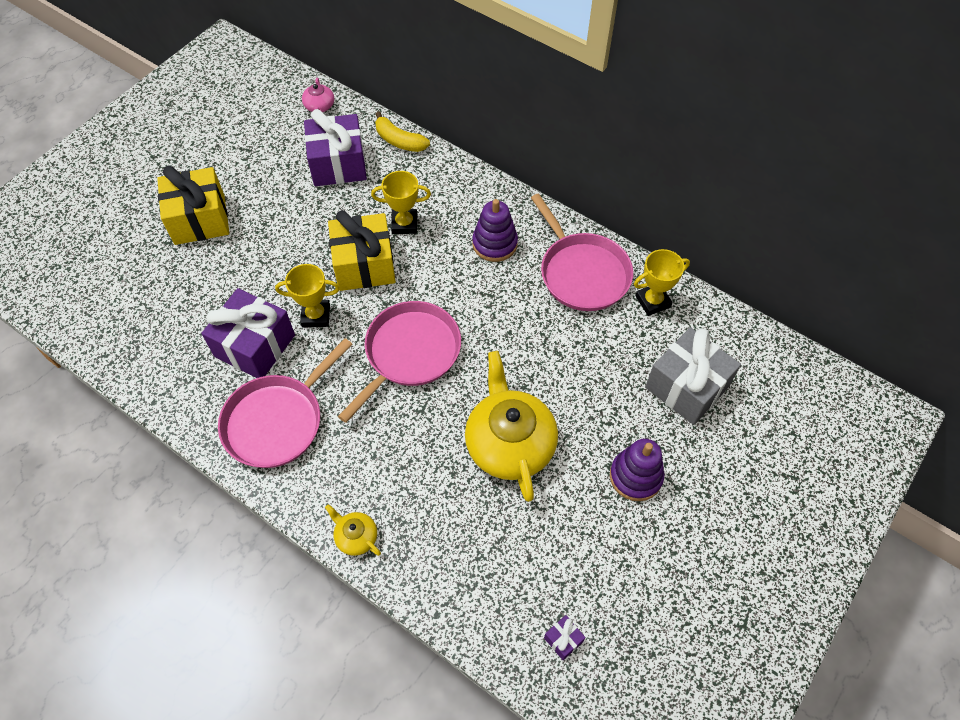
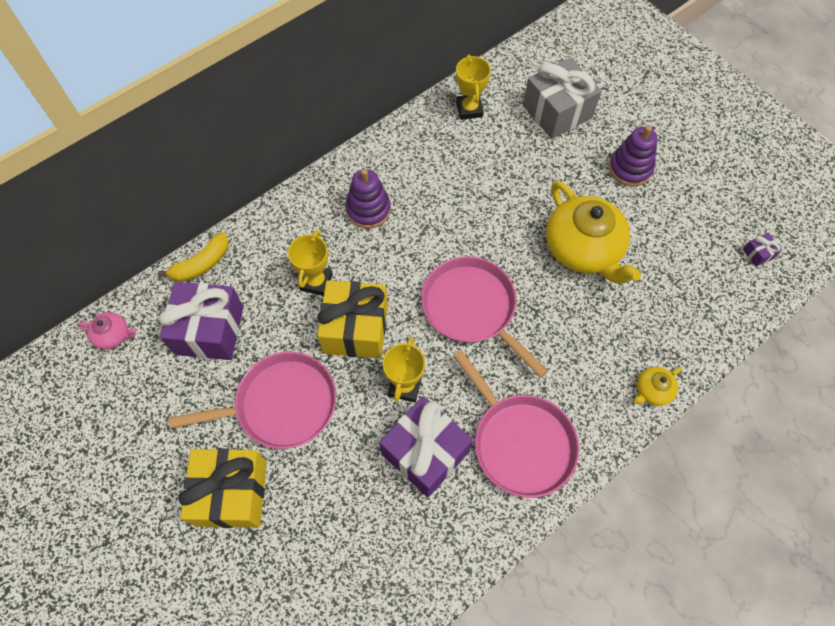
camera: 75 degrees left, 5 degrees up
yellow teapot [465,351,558,502] -> yellow teapot turned 120 degrees counterclockwise [546,181,641,284]
pink pan [531,194,633,311] -> pink pan moved to [168,352,337,449]

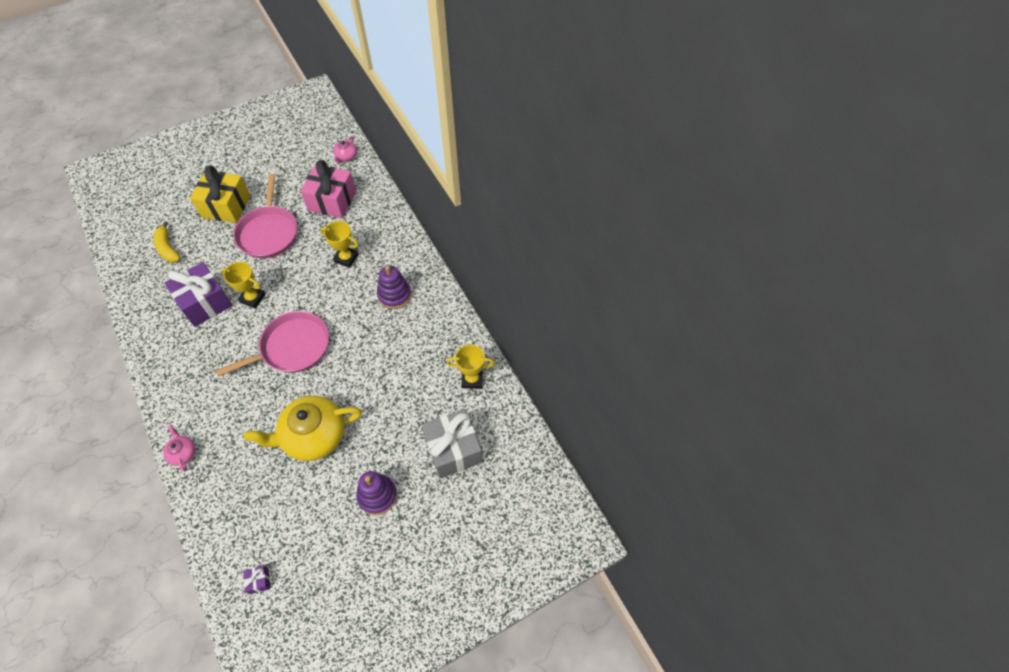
camera: 100 degrees right, 5 degrees down
yellow banana [158,232,229,282] -> yellow banana moved to [153,221,181,263]
purple gift [159,282,243,360] -> pink gift [300,160,356,218]
yellow gift [317,280,388,359] -> none
pink pan [453,350,579,498] -> none
yellow teapot [634,367,682,406] -> pink teapot [163,425,196,471]

